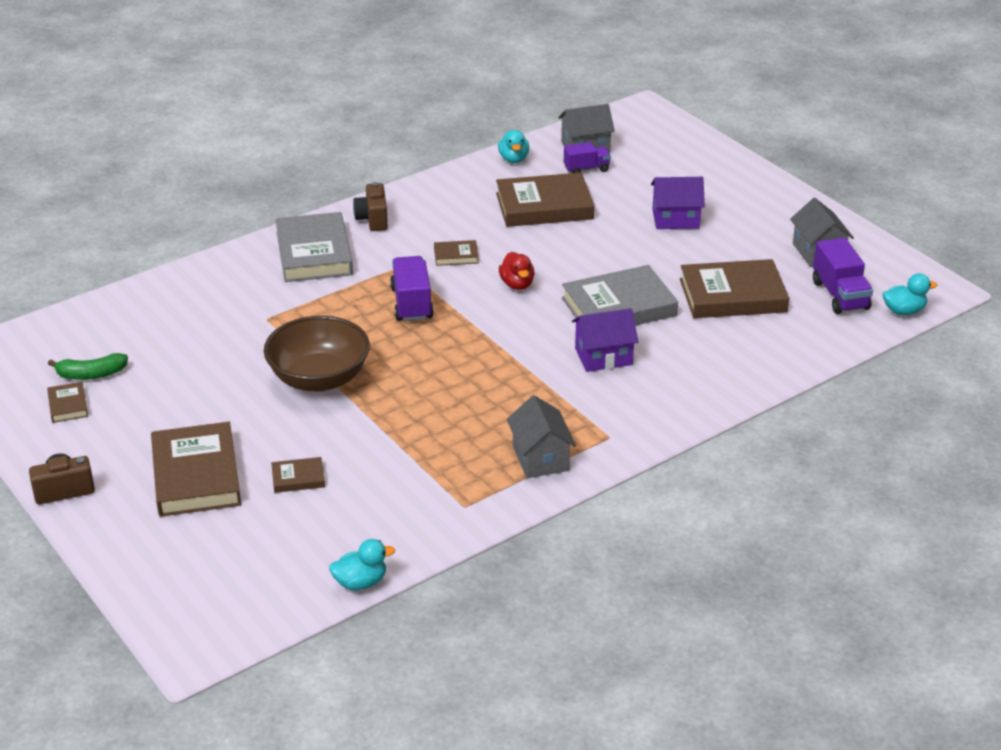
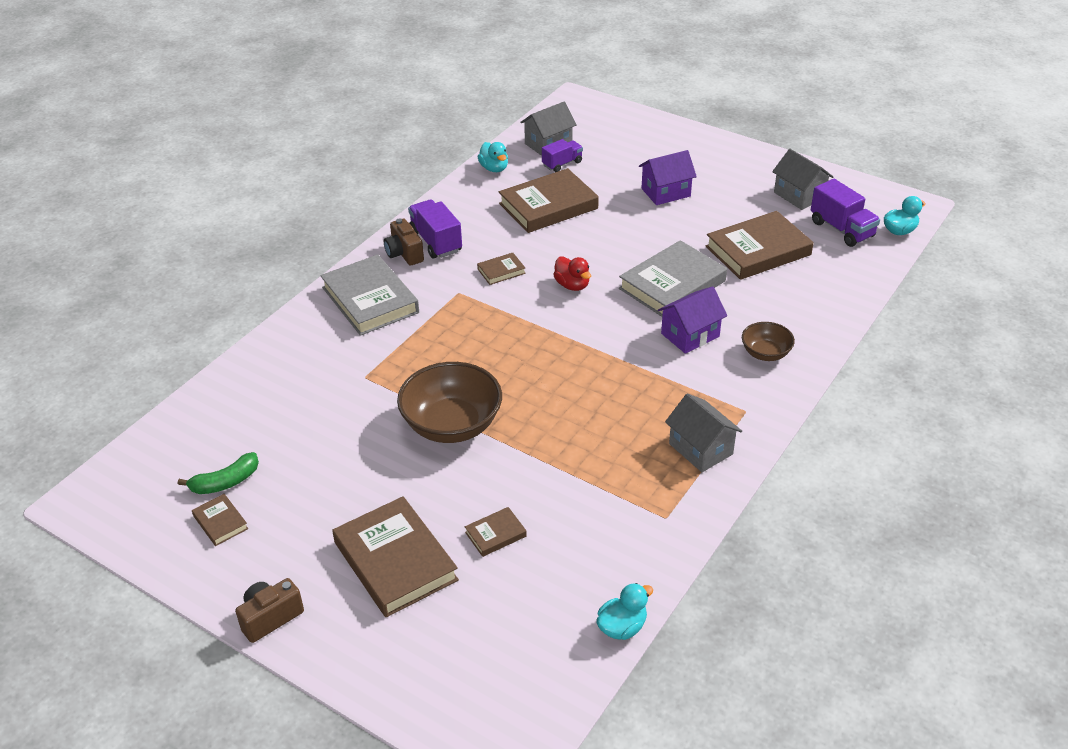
camera: 20 degrees left, 5 degrees up
purple truck [390,256,434,321] -> purple truck moved to [408,200,462,258]
none -> brown bowl [742,322,795,361]

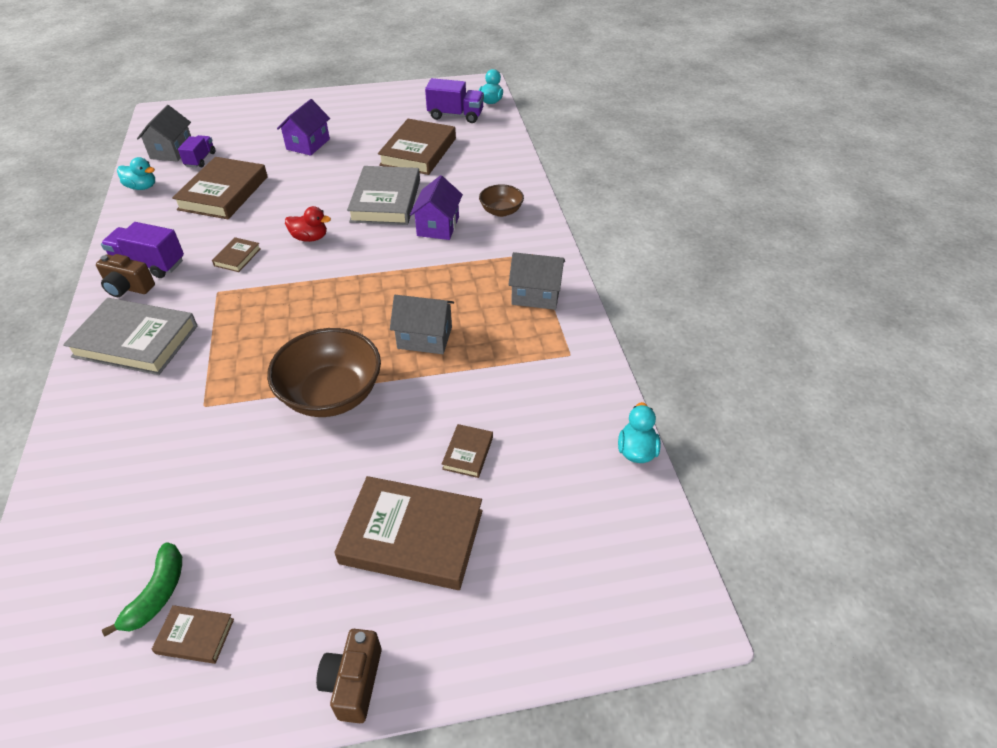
camera: 45 degrees left, 5 degrees up
grey house [772,149,833,210] -> grey house moved to [390,295,454,354]

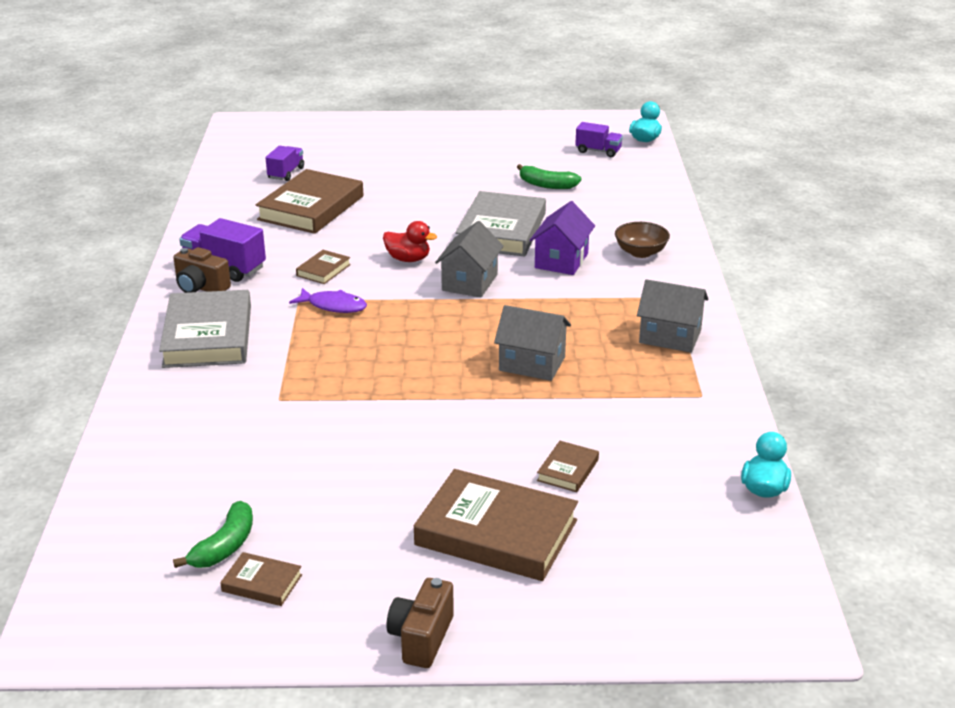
camera: 10 degrees right, 15 degrees down
grey book [63,298,197,375] -> grey book turned 60 degrees clockwise [159,290,251,368]
turquoise duck [117,157,155,190] -> none
grey house [137,105,191,162] -> grey house moved to [435,221,504,297]
brown bowl [267,328,381,417] -> none
purple house [277,99,330,156] -> none
brown book [378,119,456,175] -> green banana [517,164,582,189]
purple truck [425,78,484,123] -> purple truck [575,122,623,157], size x0.65
none -> purple fish [289,288,367,313]

